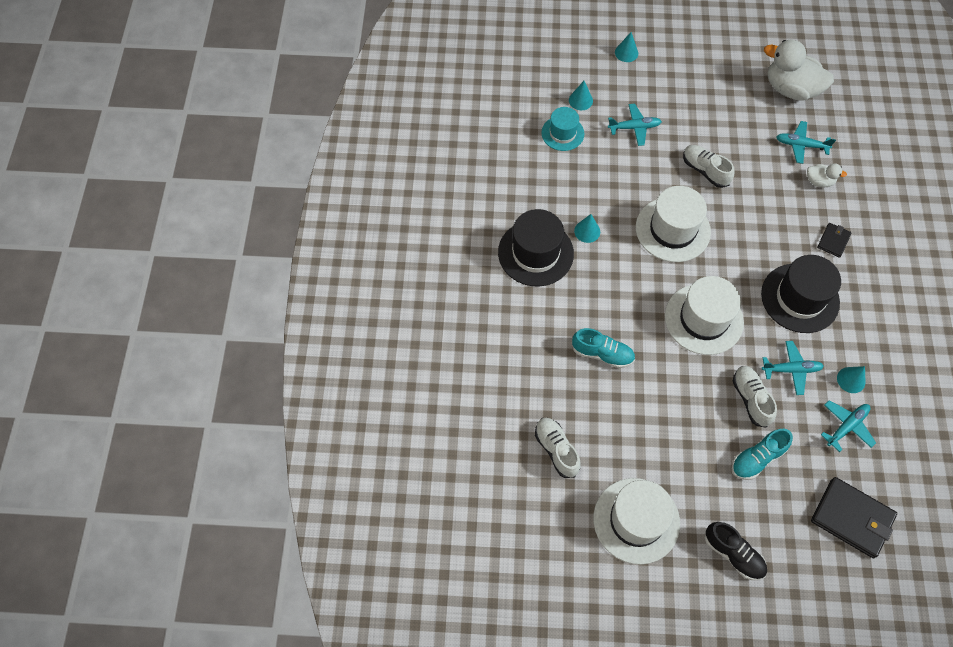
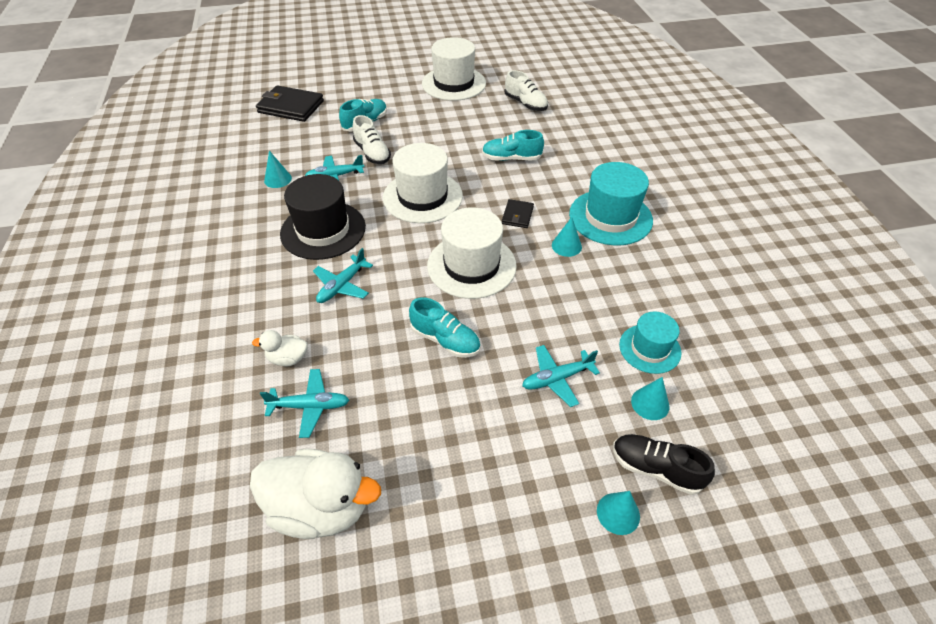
camera: 165 degrees right, 15 degrees down
black hat [498,209,574,286] -> turquoise hat [569,162,653,246]
white shoe [683,145,734,188] -> turquoise shoe [409,297,481,358]
black shoe [705,522,767,580] -> black shoe moved to [613,434,715,495]
black wallet [817,223,852,258] -> black wallet moved to [502,199,534,228]
turquoise plane [821,400,876,452] -> turquoise plane moved to [313,248,373,303]

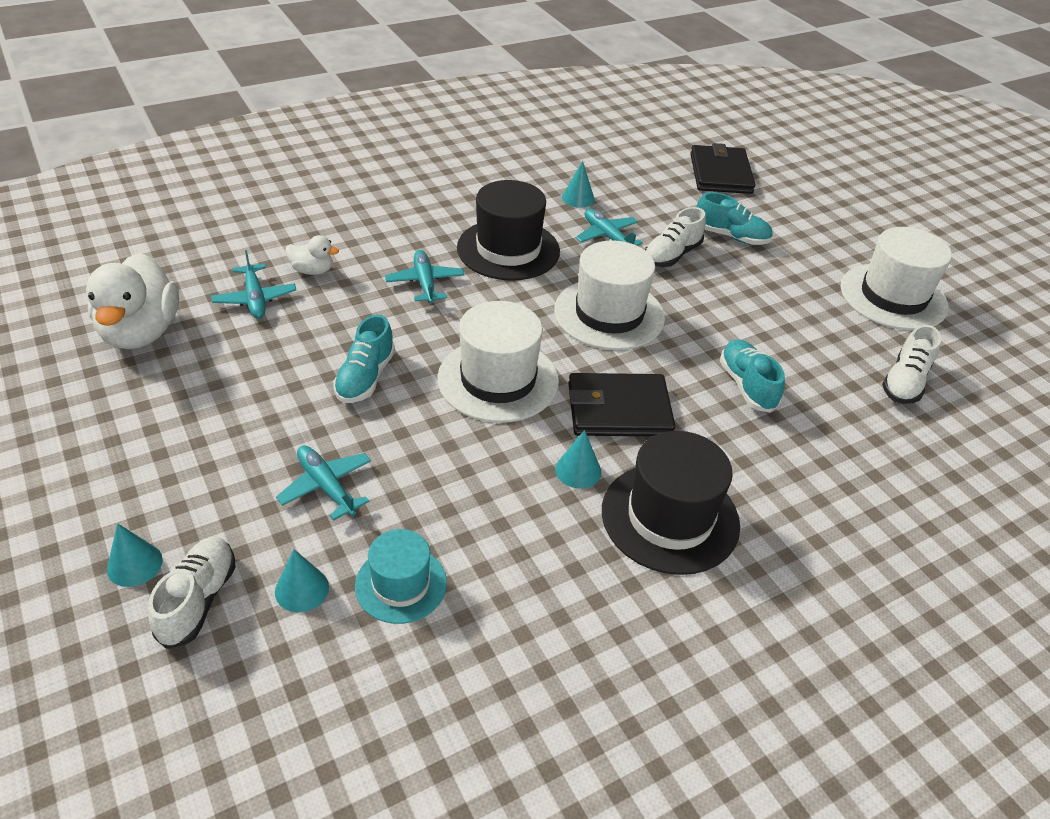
camera: 70 degrees right, 5 degrees down
white duck [252,330,308,366] -> white duck turned 120 degrees clockwise [286,235,339,275]
turquoise plane [313,248,373,303] -> turquoise plane turned 60 degrees clockwise [385,250,464,303]
black wallet [502,199,534,228] -> black wallet [568,373,675,436], size x1.91
turquoise hat [569,162,653,246] -> black hat [602,431,740,575]
black shoe [613,434,715,495] -> white shoe [148,537,235,649]

